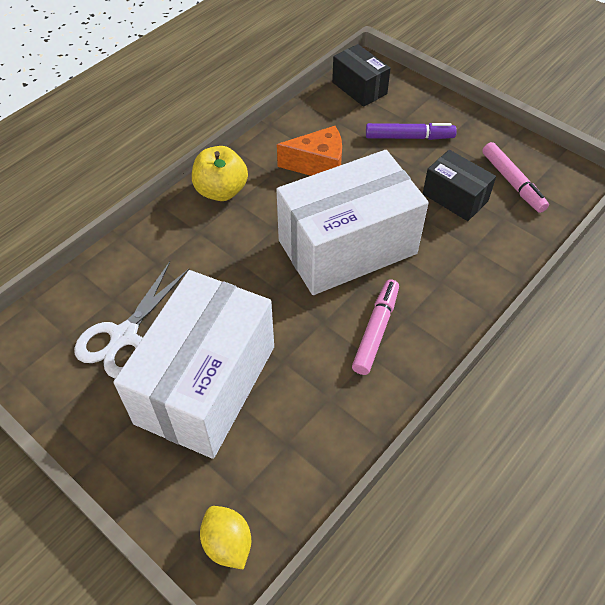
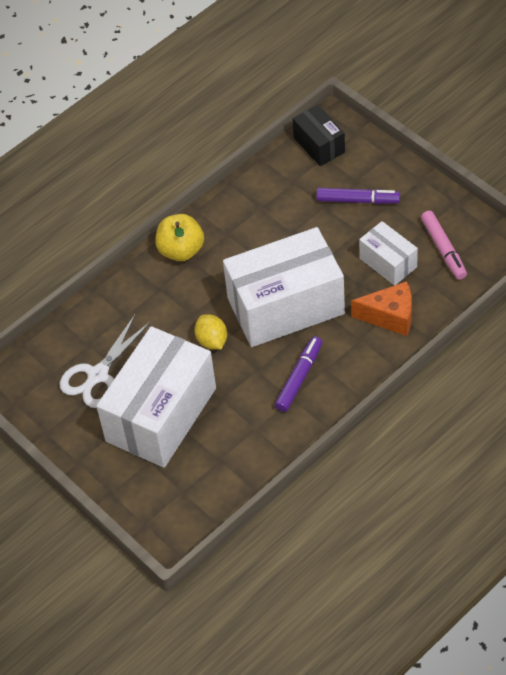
camera: 10 degrees right, 0 degrees up
yellow lemon [200,506,251,570] -> yellow lemon moved to [195,314,227,350]
orange cheese [277,126,342,176] -> orange cheese moved to [351,281,412,336]
pink marker [352,279,399,375] -> purple marker [275,336,323,412]
black box [423,150,496,221] -> white box [359,221,418,286]

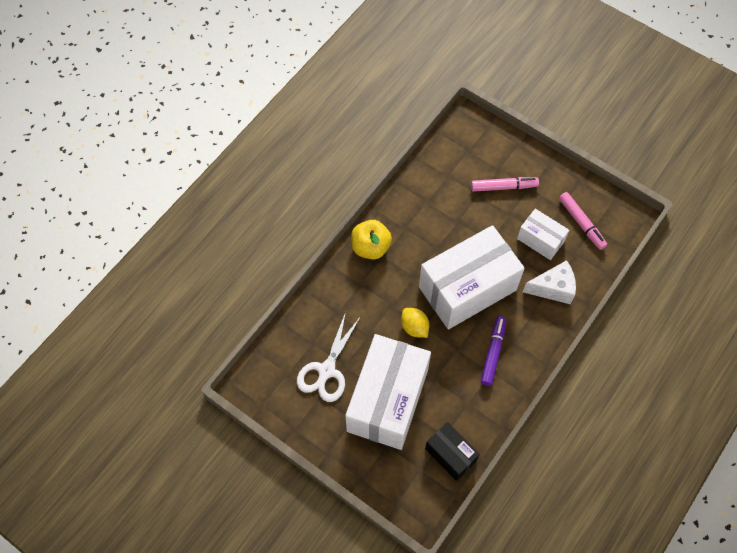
camera: 15 degrees left, 10 degrees up
black box [292,105,345,166] -> black box moved to [425,422,480,481]
purple marker [317,188,400,204] -> pink marker [471,177,539,192]
orange cheese [351,281,412,336] -> white cheese [523,260,576,304]

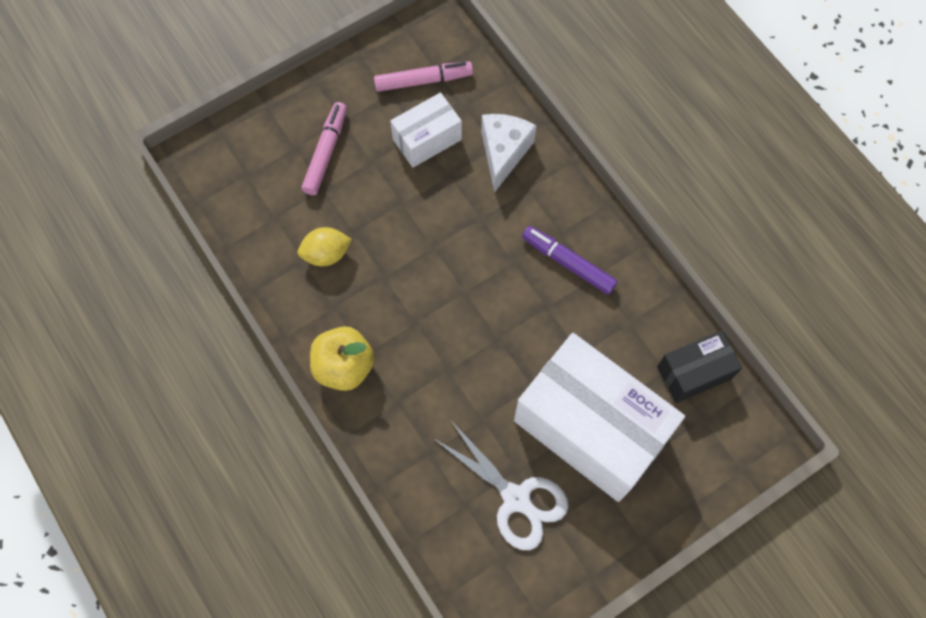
camera: 70 degrees left, 5 degrees up
yellow lemon [401,308,429,338] -> yellow lemon moved to [297,227,352,266]
white box [419,225,525,330] -> none

